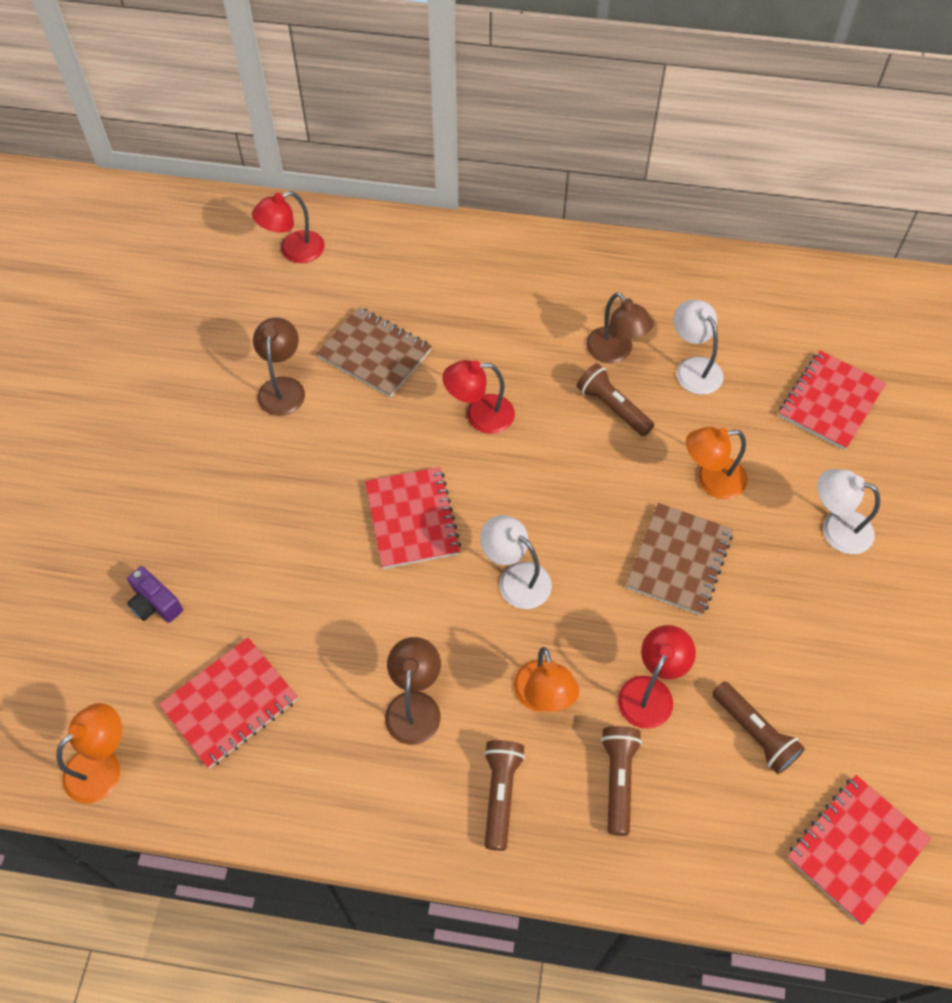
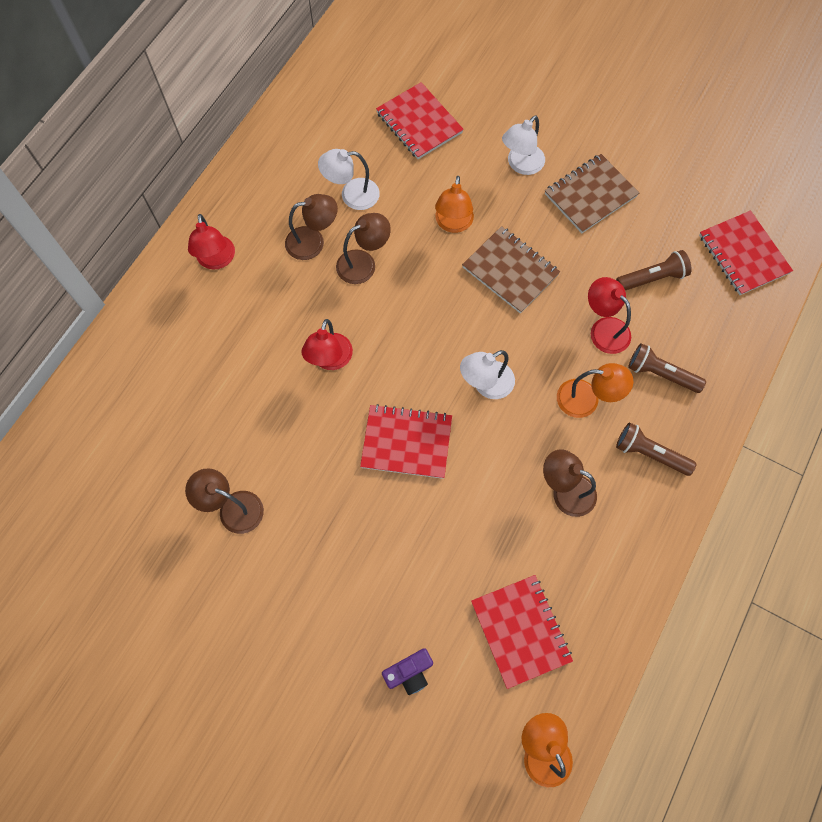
camera: 70 degrees left, 10 degrees up
red lamp [252,191,325,263] -> red lamp moved to [188,214,235,270]
brown notebook [316,307,432,397] -> brown notebook moved to [545,154,639,233]
brown flashlight [577,363,654,436] -> brown lamp [336,213,391,284]

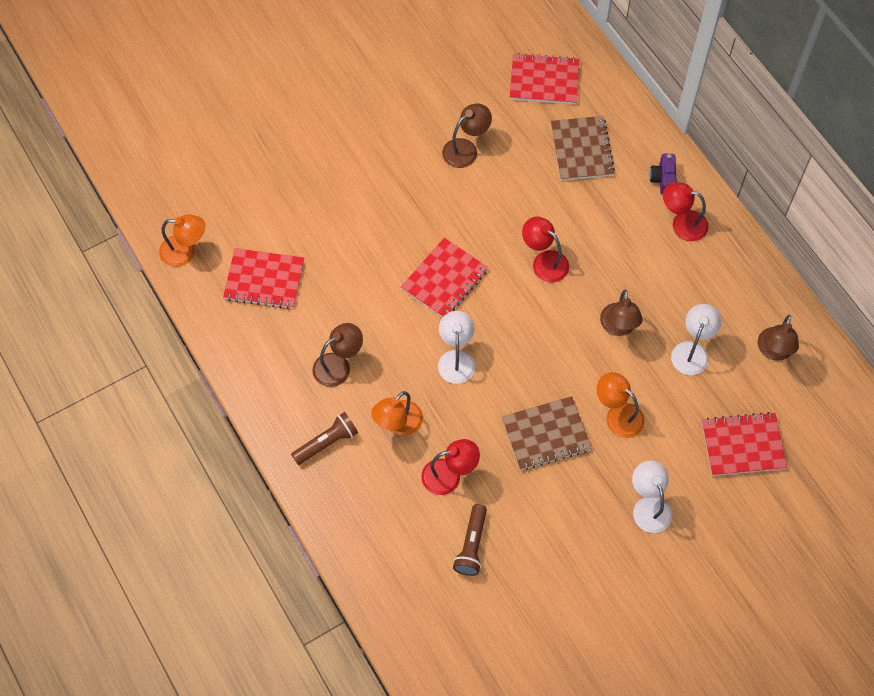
camera: 120 degrees right, 5 degrees down
brown lamp [285,194,338,260] -> brown lamp moved to [758,315,799,361]
purple camera [382,648,433,695] -> purple camera moved to [650,153,677,195]
brown notebook [545,154,639,233] -> brown notebook moved to [551,116,615,181]
brown flashlight [628,343,706,393] -> none
red notebook [699,210,793,295] -> red notebook moved to [510,53,579,105]

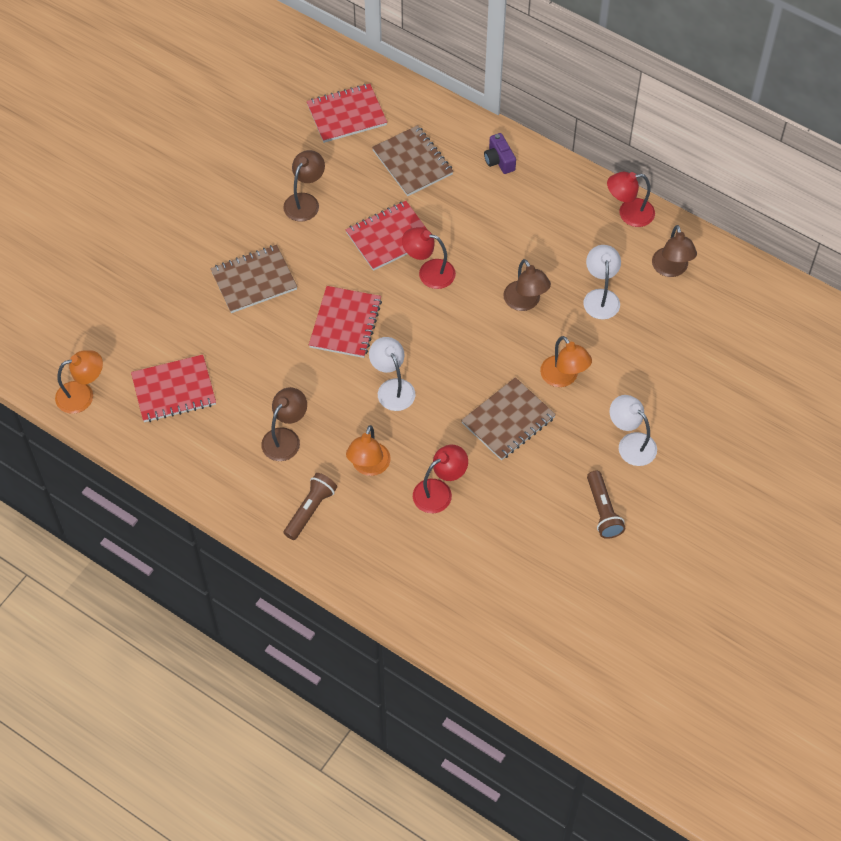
camera: 25 degrees left, 5 degrees down
brown flashlight [453,504,487,576] -> brown flashlight moved to [587,471,625,539]
orange lamp [597,372,644,438] -> orange lamp turned 135 degrees counterclockwise [540,336,592,387]
red lamp [663,182,709,241] -> red lamp moved to [607,172,655,227]
red notebook [702,412,787,476] -> red notebook moved to [346,201,427,271]
none -> brown notebook [210,245,297,313]

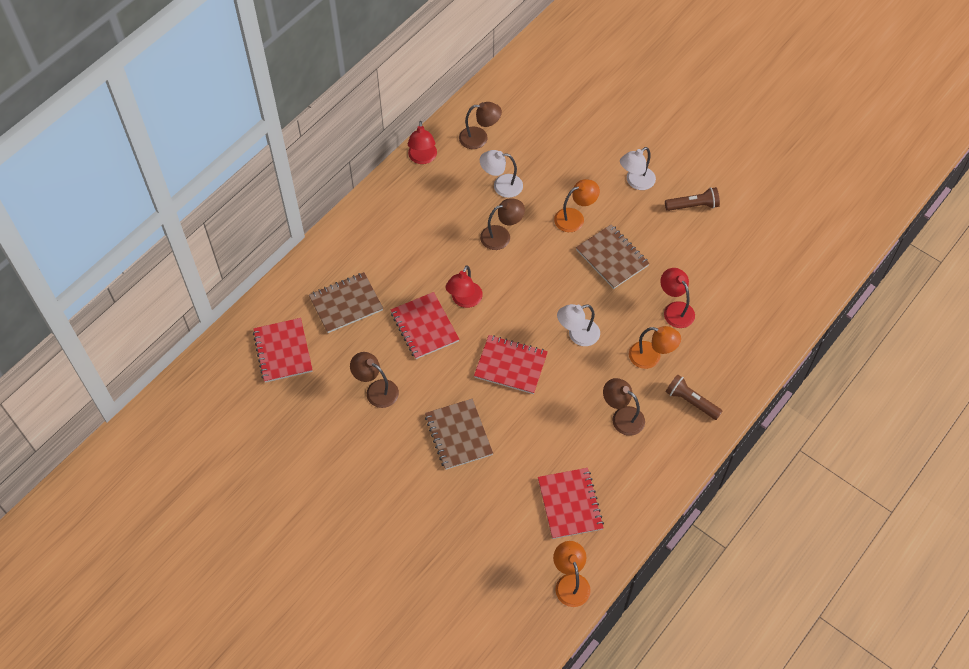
camera: 85 degrees left, 0 degrees up
purple camera [484,133,516,174] -> none

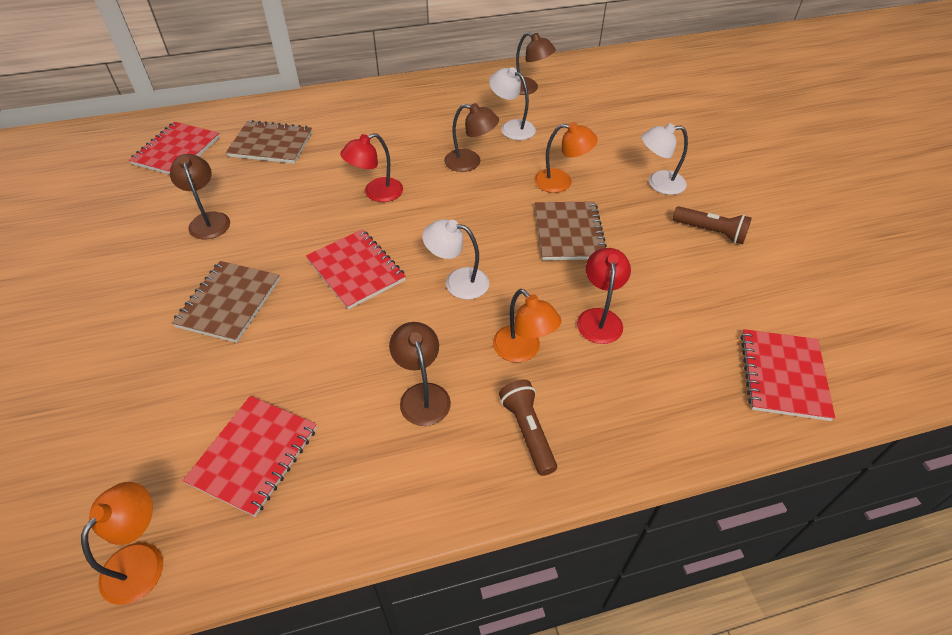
camera: 35 degrees right, 10 degrees down
red notebook [391,292,460,359] -> red notebook moved to [741,329,835,421]
red lamp [408,121,437,164] -> none

